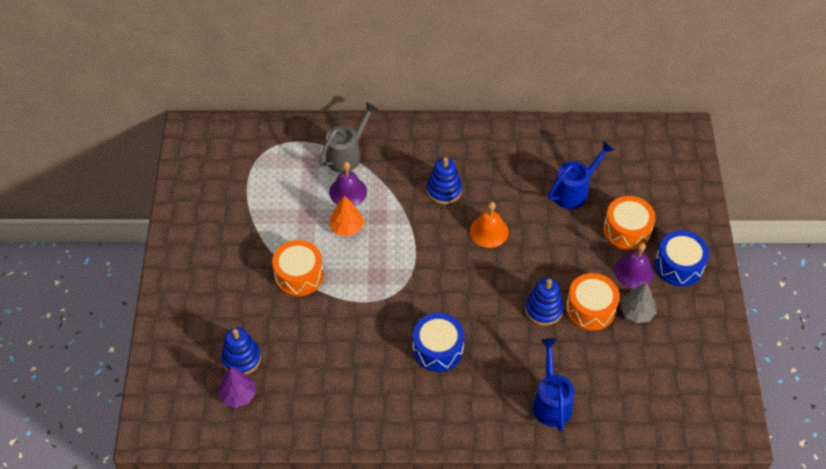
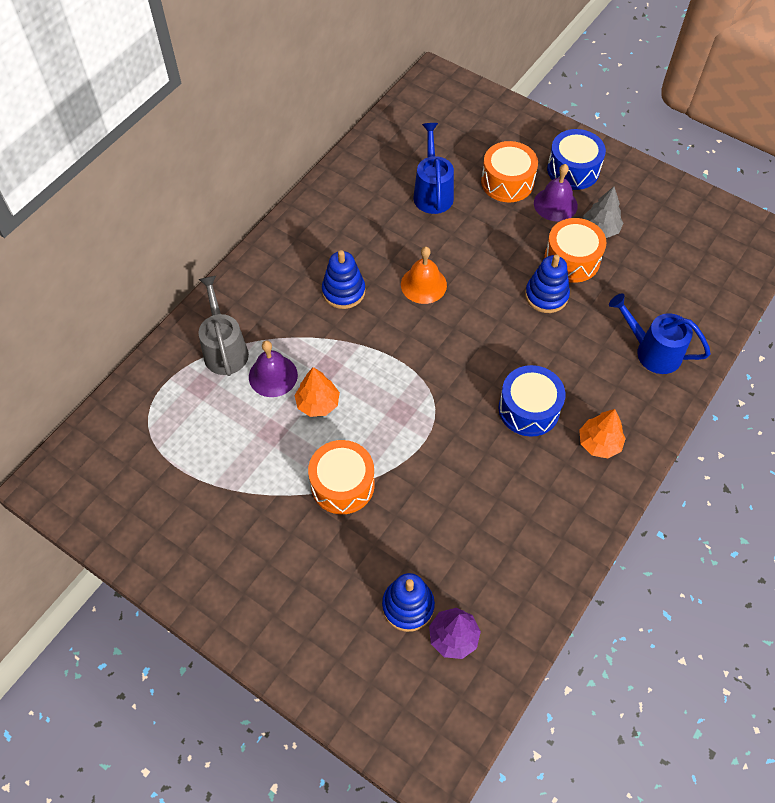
camera: 55 degrees left, 5 degrees up
none -> orange tree [579,409,626,458]

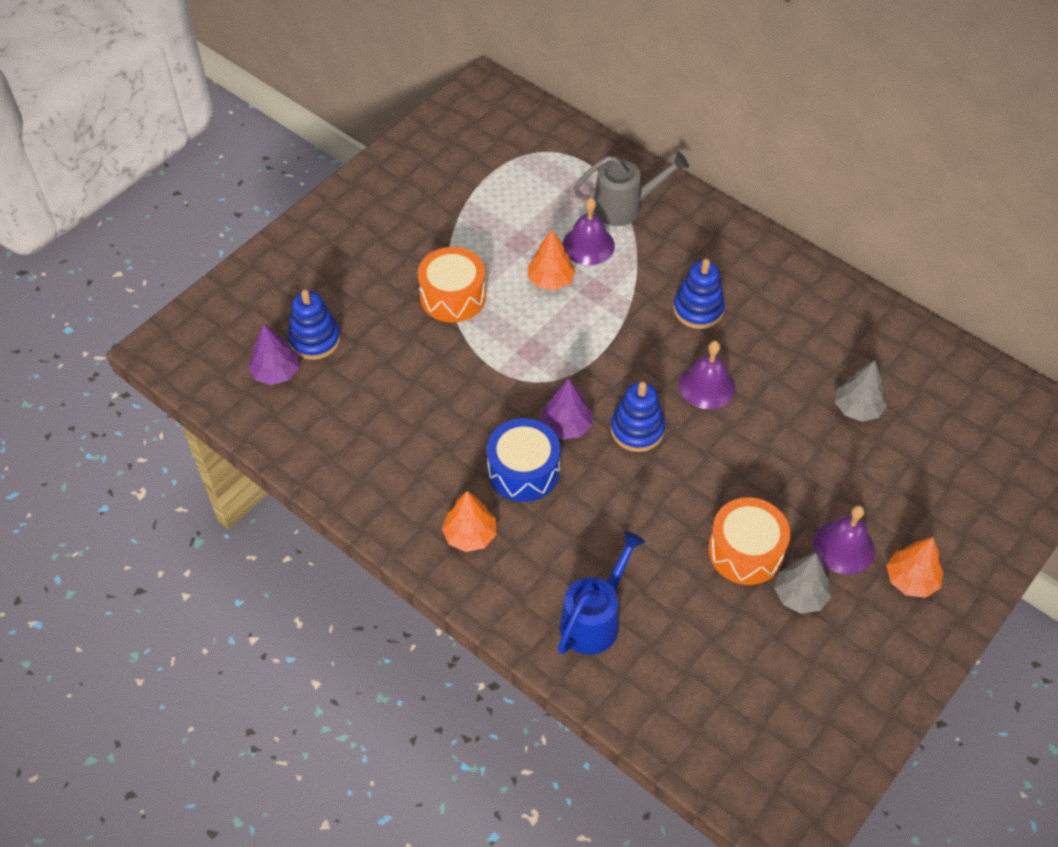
camera: 95 degrees right, 5 degrees down
orange bell [401,247,447,304] -> purple bell [679,341,735,409]
blue watering can [414,123,454,214] -> grey tree [835,360,887,422]
orange drum [481,141,538,203] -> none
blue stacking toy [525,254,570,313] -> blue stacking toy moved to [611,382,665,452]
blue drum [547,129,606,190] -> orange tree [886,537,943,598]
none -> purple tree [541,378,592,439]

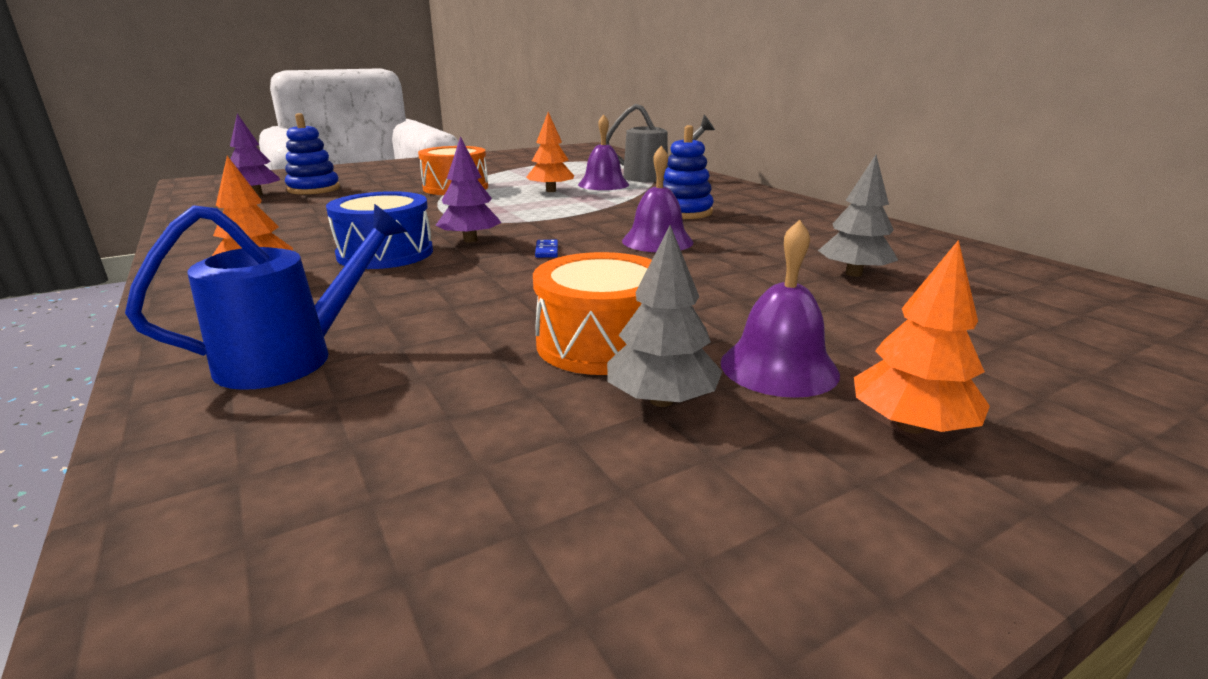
camera: 20 degrees right, 30 degrees down
blue stacking toy [611,382,665,452] -> blue domino [535,240,558,258]

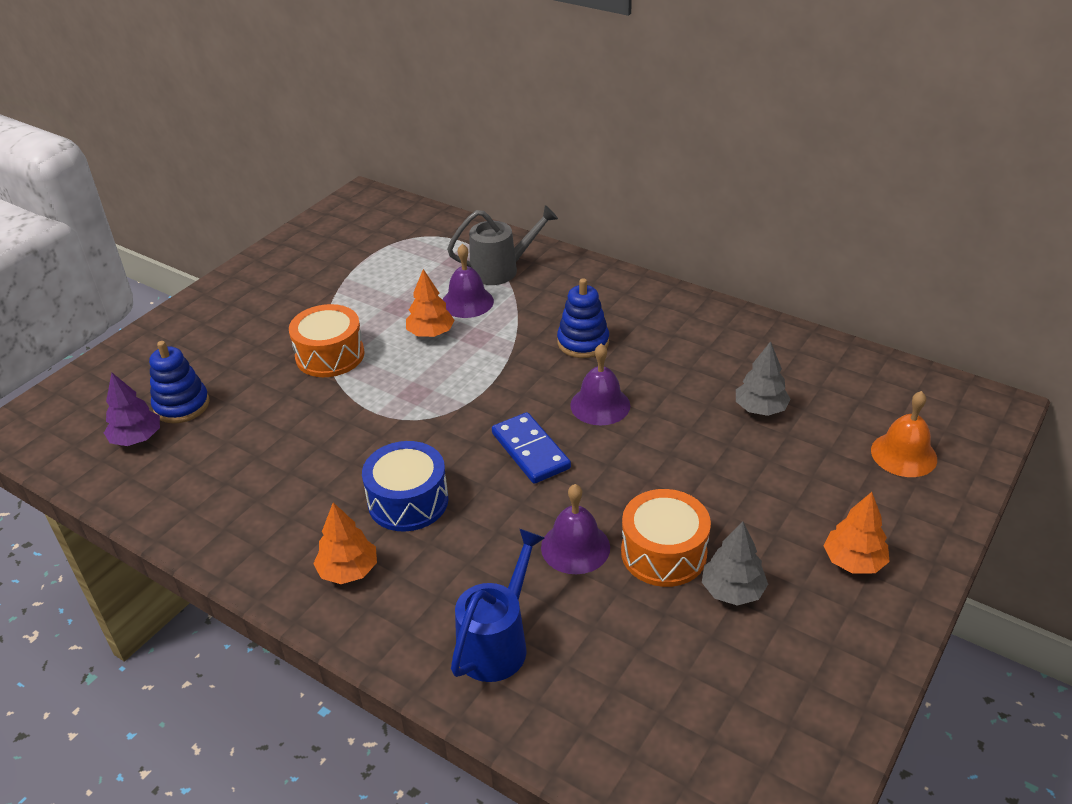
camera: 25 degrees left, 15 degrees up
purple tree [436,136,501,242] -> none
blue domino [535,240,558,258] -> blue domino [492,412,571,484], size x2.39
purple bell [721,220,840,398] -> purple bell moved to [541,484,610,574]
none -> orange bell [871,391,937,477]

